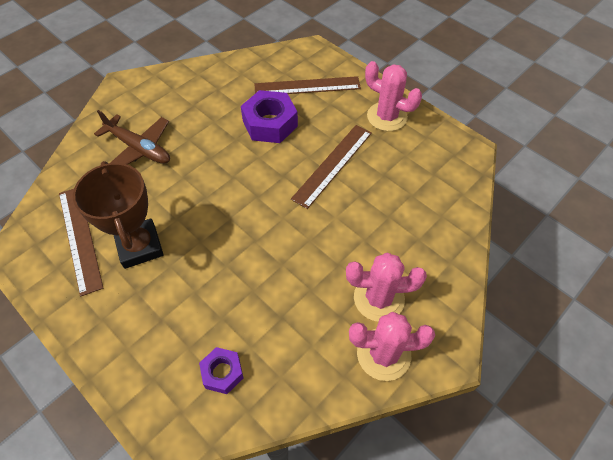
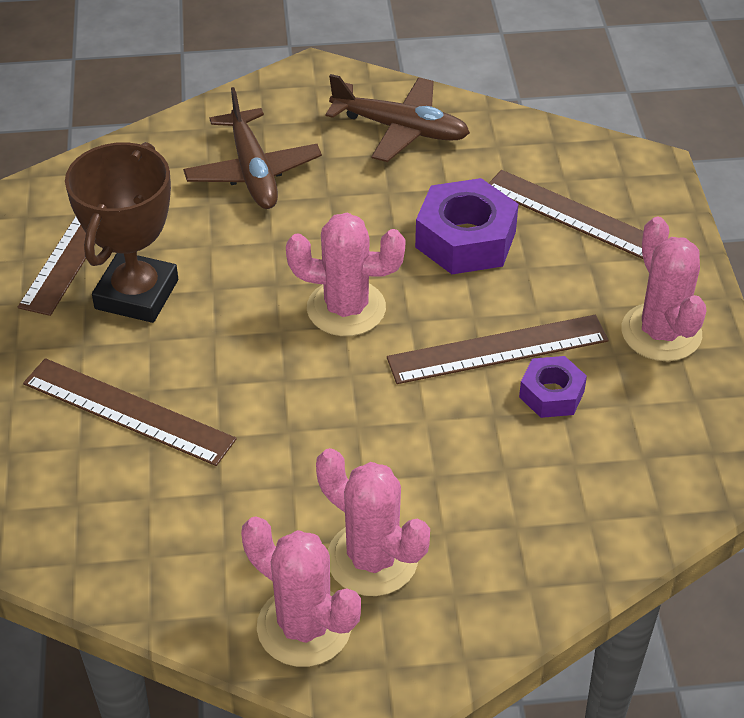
camera: 40 degrees right, 10 degrees down
purple nut [199,347,243,394] -> purple nut moved to [519,356,587,418]
none -> brown ruler [23,358,237,466]
none -> pink cactus [286,213,406,336]
none -> brown plane [325,74,470,162]

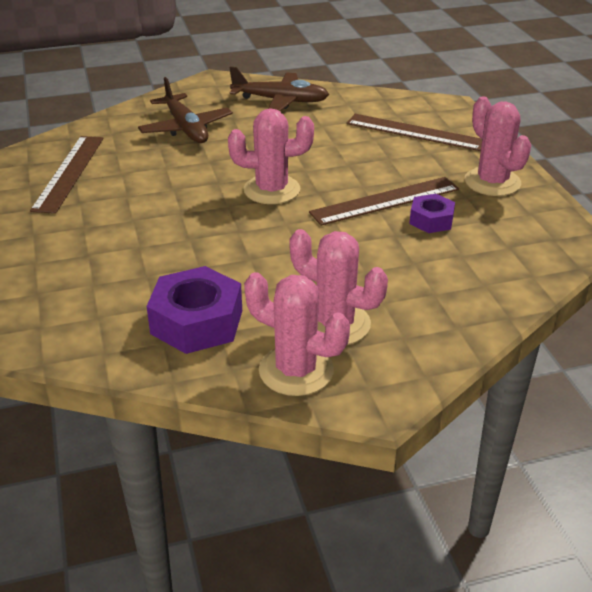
camera: 10 degrees left, 10 degrees down
brown ruler [23,358,237,466] -> none
brown trophy [65,142,178,323] -> none
purple nut [415,178,519,274] -> purple nut moved to [146,266,242,354]

